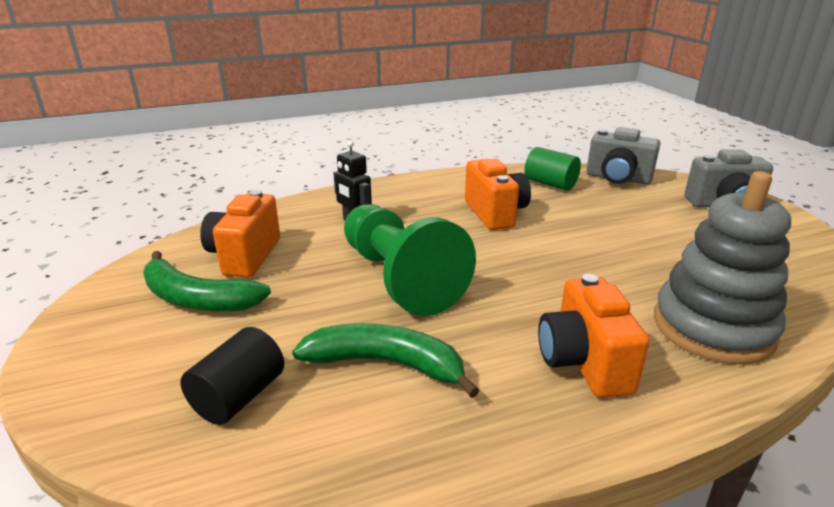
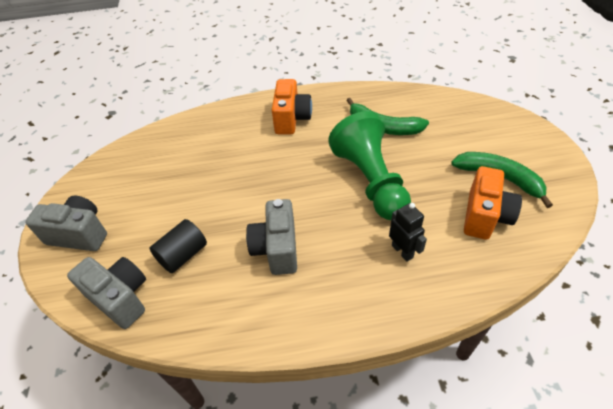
camera: 165 degrees left, 20 degrees up
black cylinder [180,327,284,425] -> black cylinder moved to [149,219,207,273]
orange camera [465,158,531,230] -> grey camera [246,199,297,275]
green cylinder [524,147,581,191] -> none
grey stacking toy [654,171,791,364] -> none

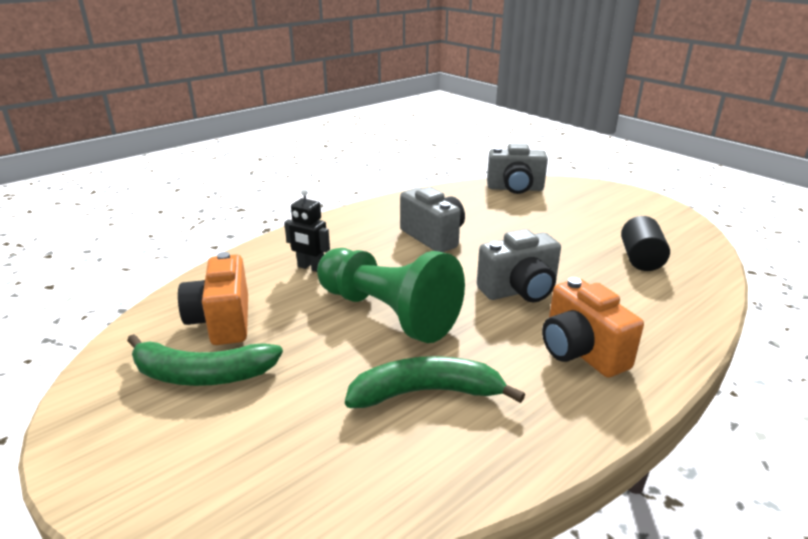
camera: 145 degrees right, 20 degrees down
grey camera [25,196,107,251] -> grey camera moved to [477,229,561,302]
black cylinder [149,219,207,273] -> black cylinder moved to [621,216,670,271]

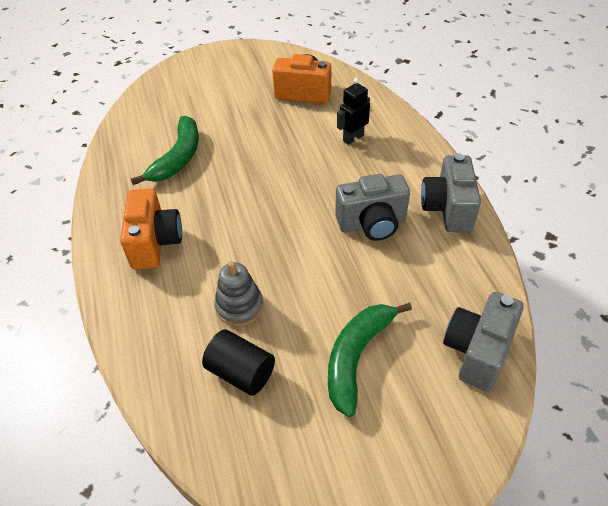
camera: 115 degrees right, 20 degrees up
green banana [127,334,283,386] -> green banana moved to [328,302,412,417]
green pawn [317,248,465,343] -> none
grey camera [477,229,561,302] -> grey camera moved to [421,153,481,232]
orange camera [542,277,644,378] -> orange camera turned 90 degrees clockwise [120,188,182,269]
none -> grey stacking toy [215,261,263,326]

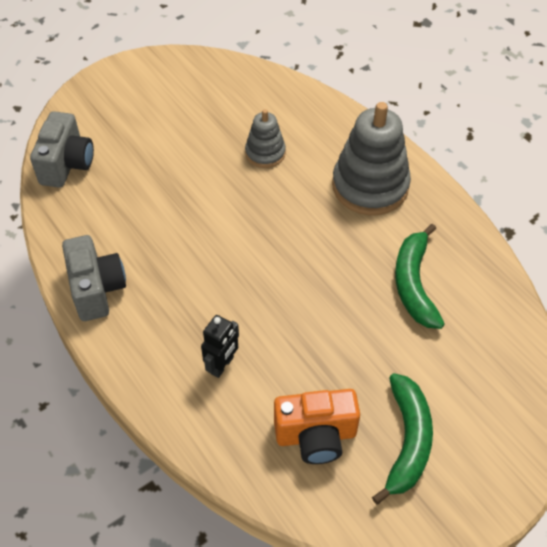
camera: 160 degrees right, 5 degrees up
orange camera [120,188,182,269] -> grey stacking toy [332,102,411,215]
black cylinder [202,329,275,396] -> none
green banana [328,302,412,417] -> green banana moved to [372,373,433,505]
grey camera [335,174,410,241] -> none

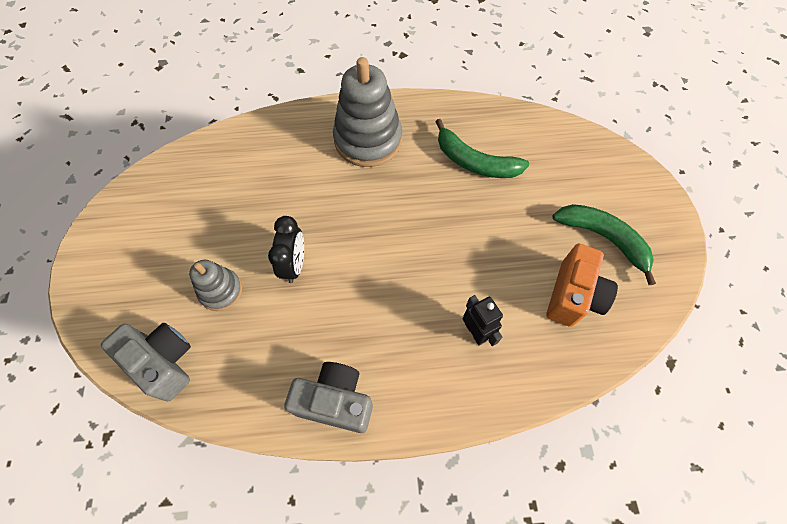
camera: 60 degrees left, 10 degrees up
grey stacking toy [245,109,286,168] -> grey stacking toy moved to [189,260,242,311]
none -> black clock [268,216,304,283]

